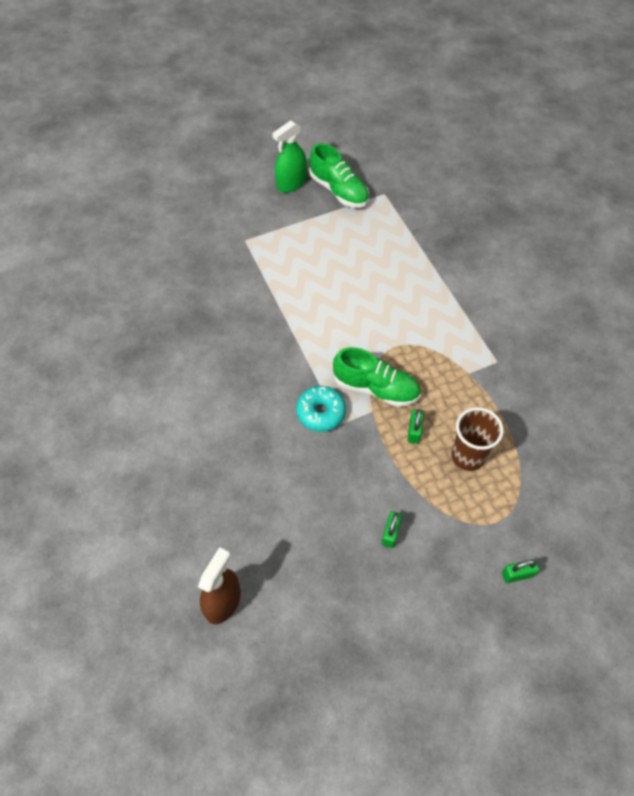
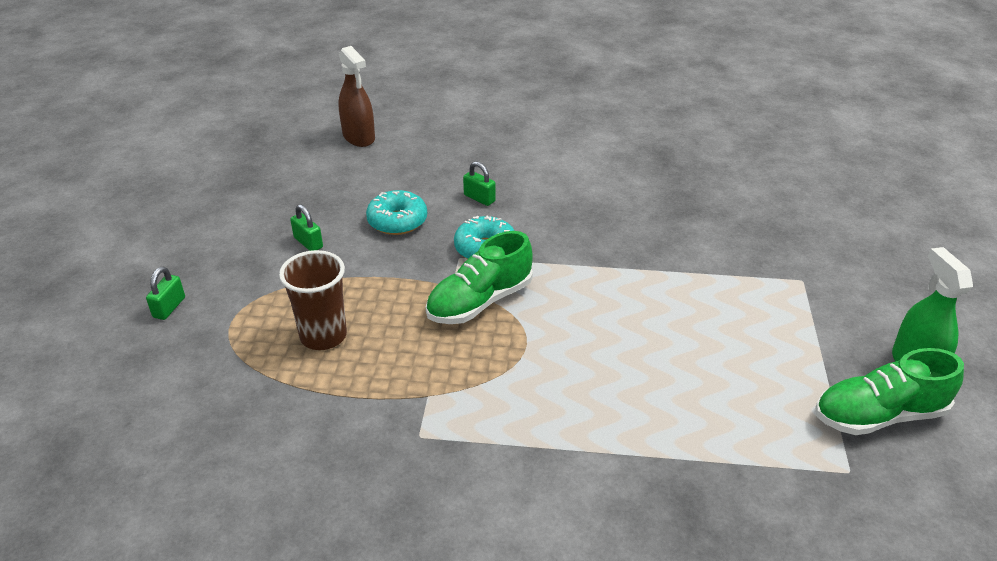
camera: 120 degrees right, 20 degrees down
green padlock [408,409,424,444] -> green padlock moved to [463,161,496,206]
none -> turquoise donut [366,190,427,235]

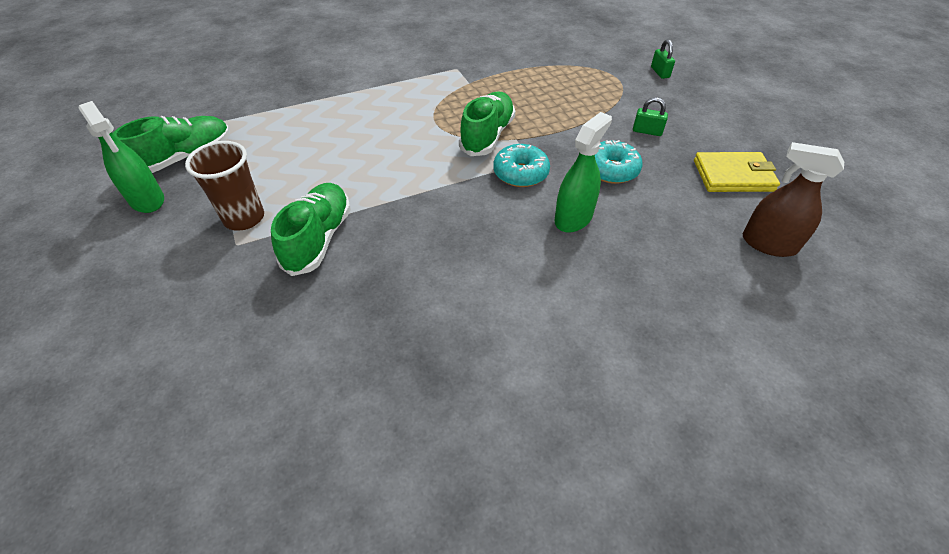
camera: 150 degrees right, 10 degrees up
brown cup [279,250,347,350] -> brown cup moved to [185,141,264,231]
green padlock [463,161,496,206] -> green spray bottle [555,112,612,233]
none -> green shoe [271,183,351,276]
none -> yellow wallet [694,152,780,192]

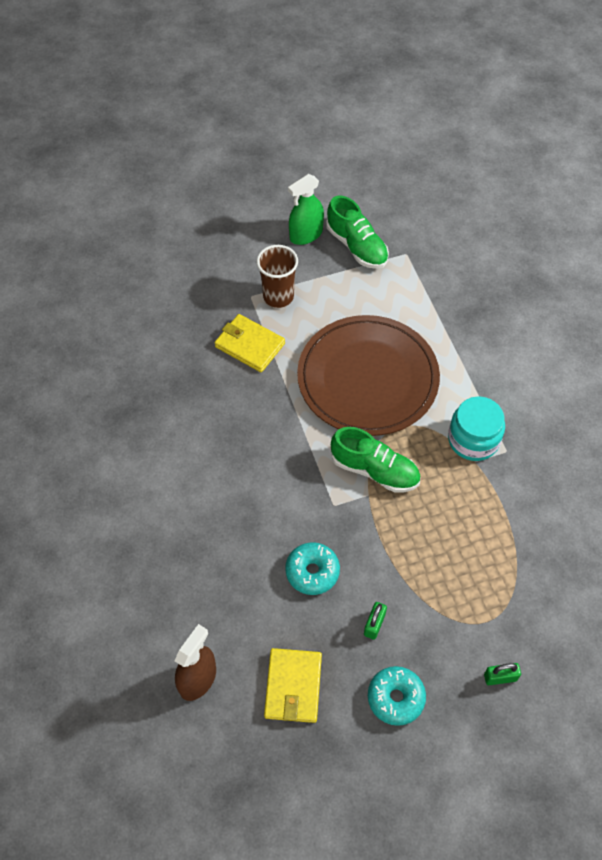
camera: 95 degrees right, 10 degrees up
green shoe [271,183,351,276] -> yellow wallet [215,314,285,372]
turquoise donut [493,144,550,187] -> turquoise donut moved to [368,666,426,726]
green spray bottle [555,112,612,233] -> none
none -> brown plate [297,315,440,436]
none -> turquoise jar [448,396,505,461]

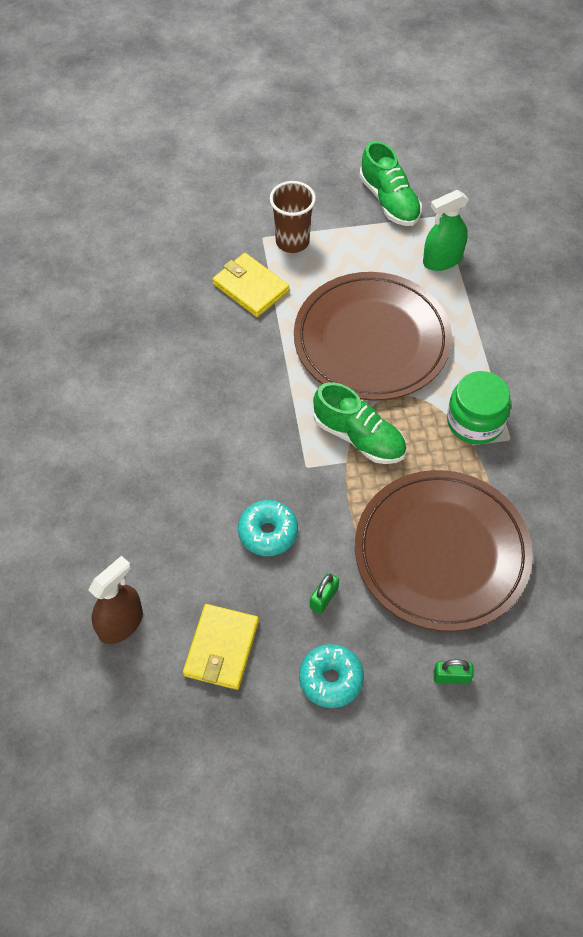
camera: 10 degrees right, 0 degrees up
green spray bottle [288,174,324,245] -> green spray bottle moved to [423,190,469,271]
turquoise jar [448,396,505,461] -> green jar [447,371,511,444]
none -> brown plate [355,470,533,632]

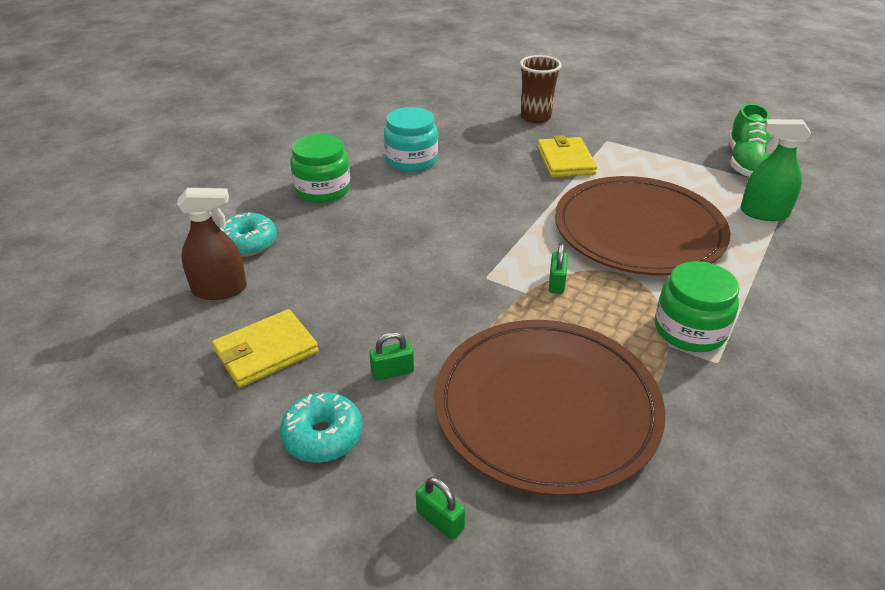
camera: 40 degrees right, 20 degrees down
turquoise donut [238,500,298,556] -> turquoise donut moved to [218,212,277,257]
brown cup [270,181,316,253] -> brown cup moved to [520,55,562,123]
green shoe [313,382,406,464] -> green padlock [549,243,567,294]
none -> green jar [290,134,351,203]
none -> turquoise jar [384,107,438,172]

